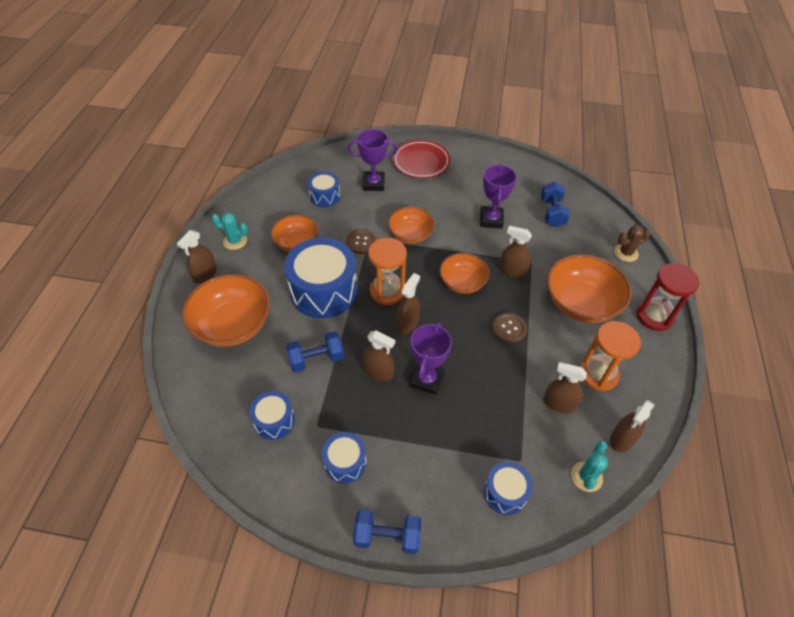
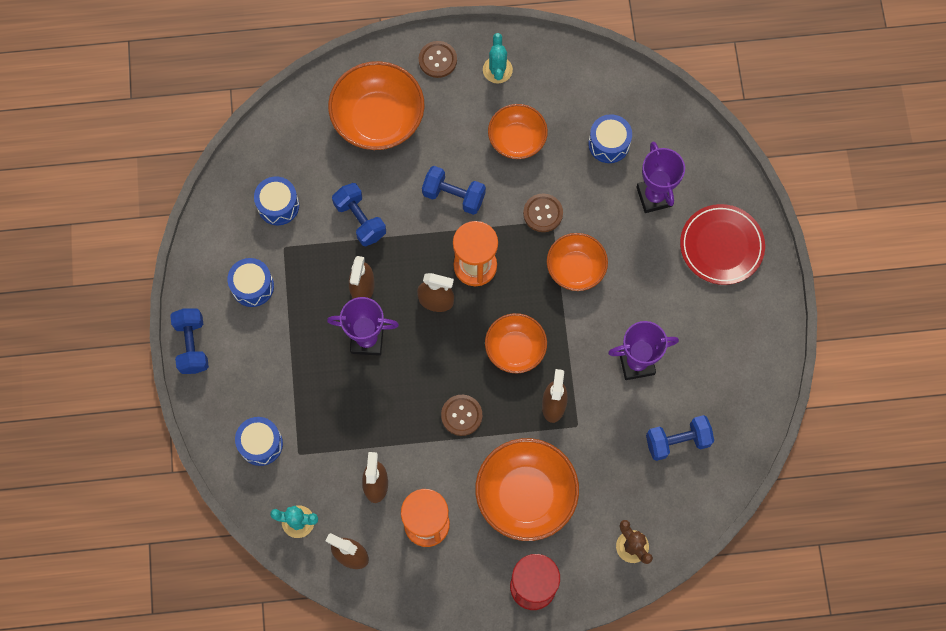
camera: 75 degrees right, 20 degrees up
brown spray bottle [177,230,217,284] -> brown button [419,41,457,78]
blue drum [284,238,357,318] -> blue dumbbell [422,166,486,215]

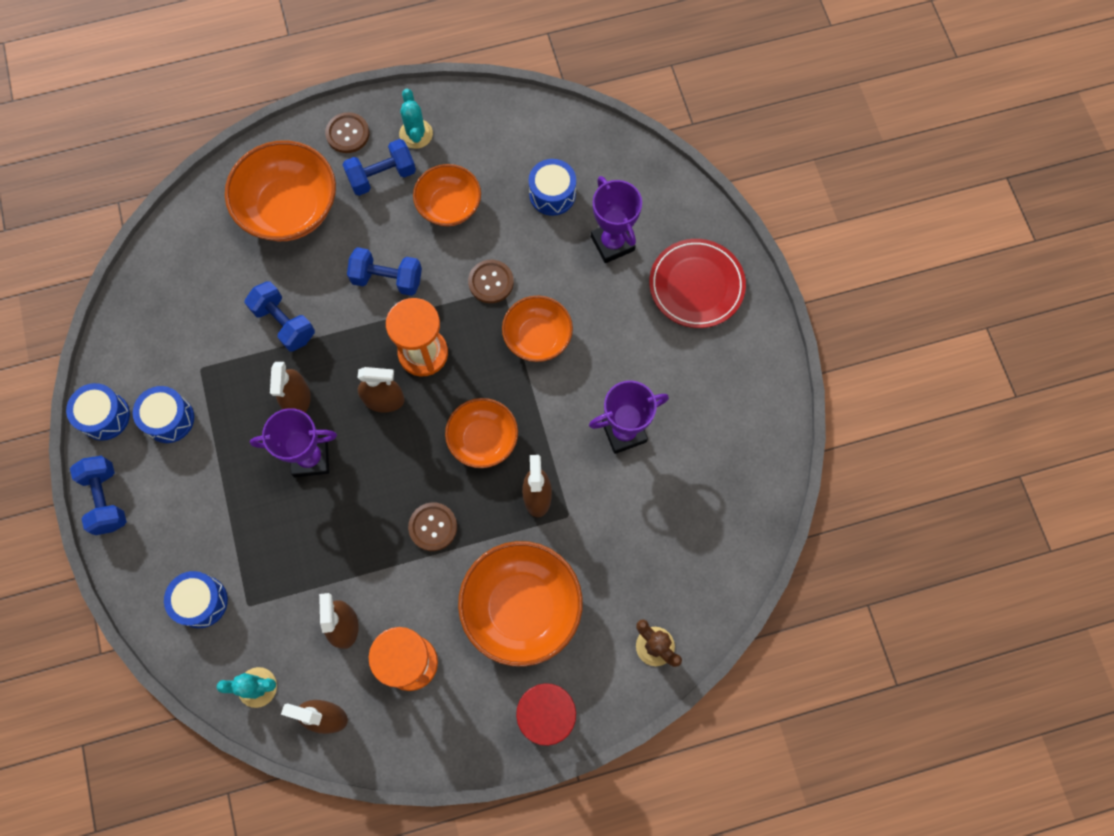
camera: 10 degrees left, 0 degrees up
blue drum [254,176,299,225] -> blue drum moved to [66,383,130,441]
blue dumbbell [646,415,714,461] -> blue dumbbell moved to [342,139,416,196]

